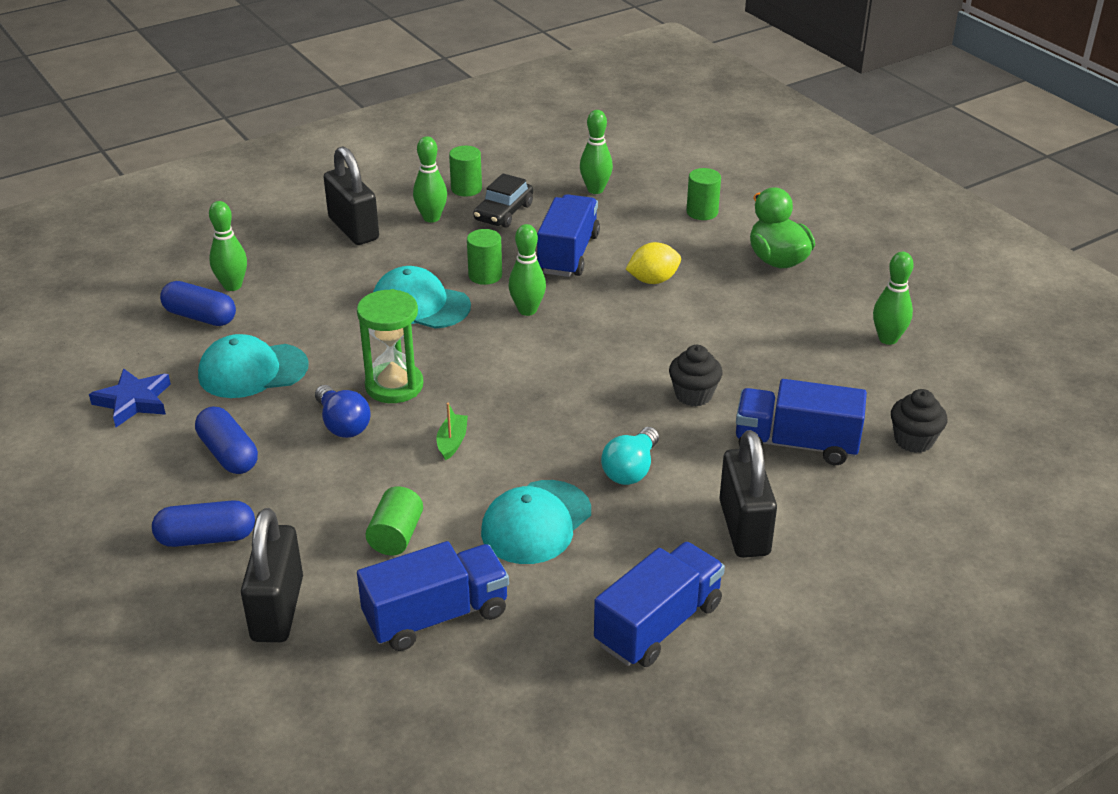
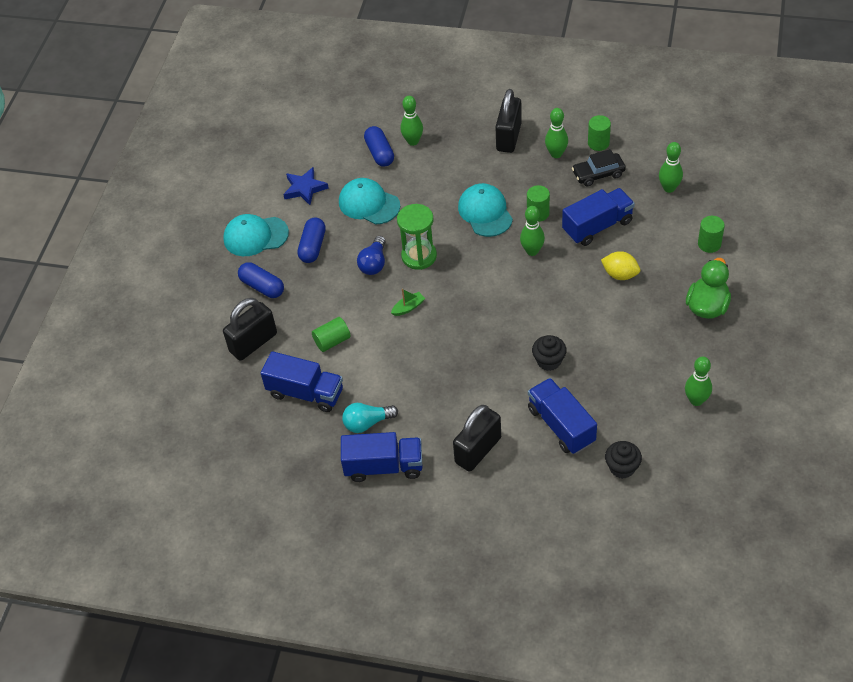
camera: 50 degrees right, 15 degrees up
turquoise cap [481,480,591,564] -> turquoise cap moved to [223,214,289,256]
turquoise light bulb [601,427,659,485] -> turquoise light bulb moved to [342,403,398,433]

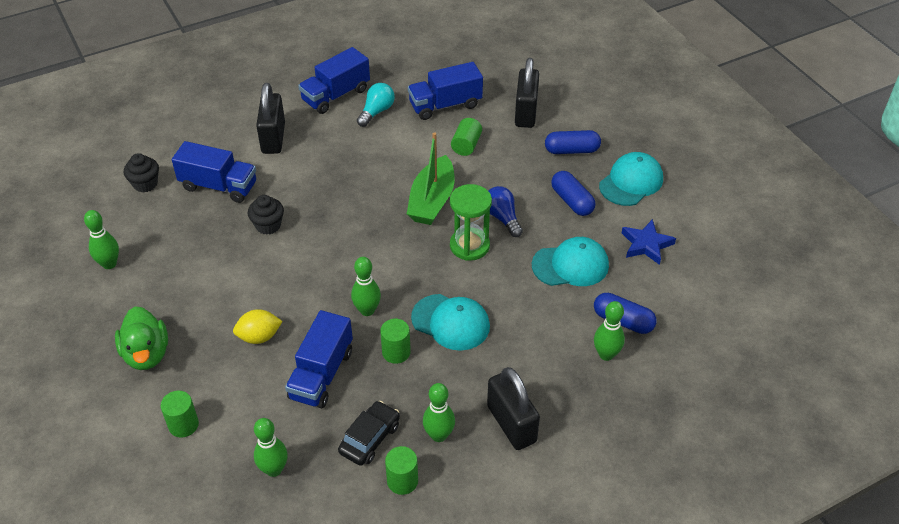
camera: 135 degrees right, 5 degrees down
green boat [391,289,425,316] -> green boat [407,132,455,225], size x2.29

